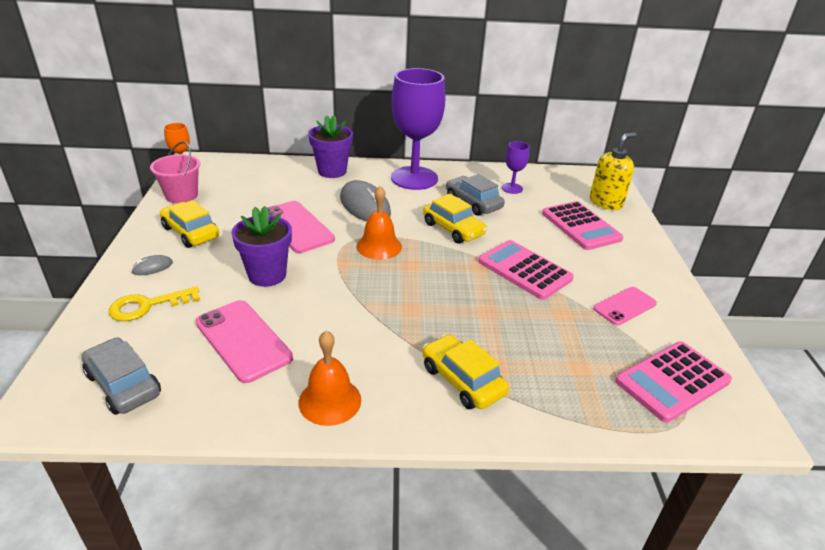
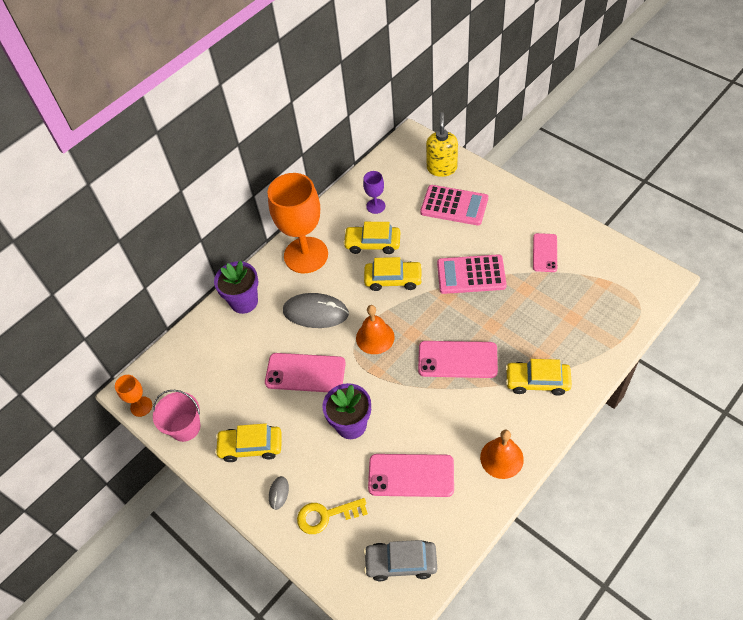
camera: 40 degrees left, 20 degrees up
yellow key [109,286,200,321] -> yellow key turned 60 degrees clockwise [297,498,368,534]
purple goblet [391,68,445,190] -> orange goblet [268,173,328,273]
grey car [446,174,505,216] -> yellow car [343,222,400,254]
pink calculator [615,342,732,423] -> none
none -> pink phone [418,341,498,378]

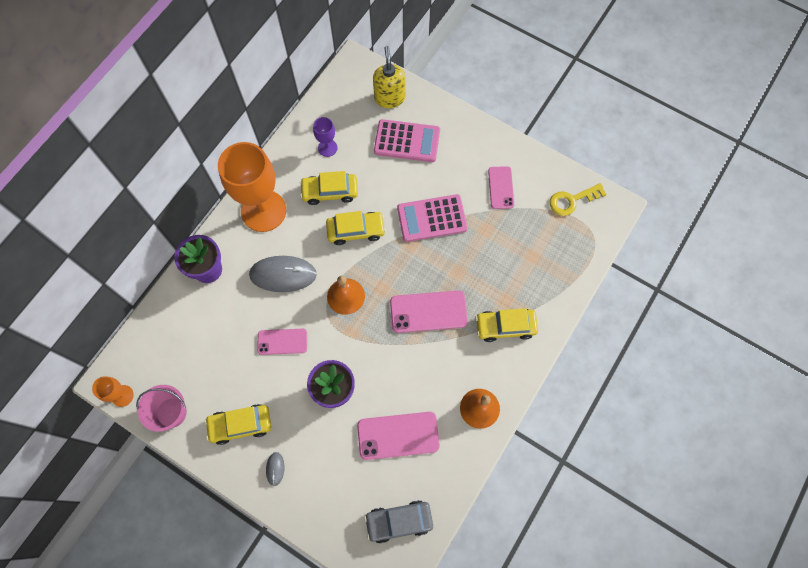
camera: 15 degrees left, 15 degrees up
pink phone [265,353,346,392] -> pink phone [257,329,307,355], size x0.64
yellow key [297,498,368,534] -> yellow key moved to [550,183,607,216]

